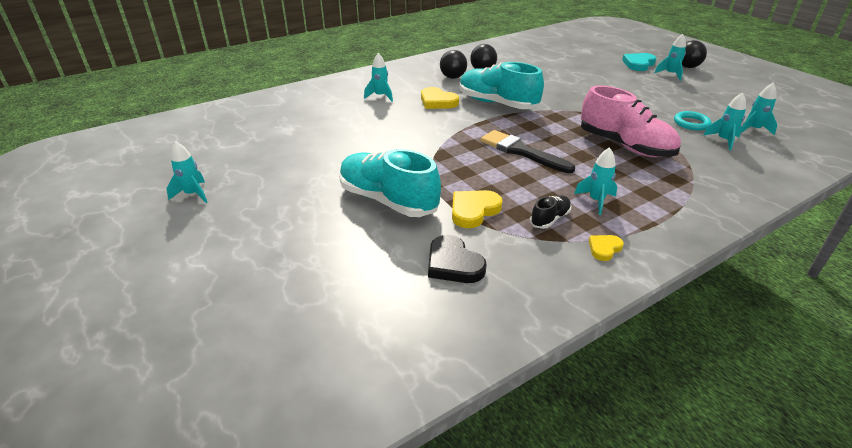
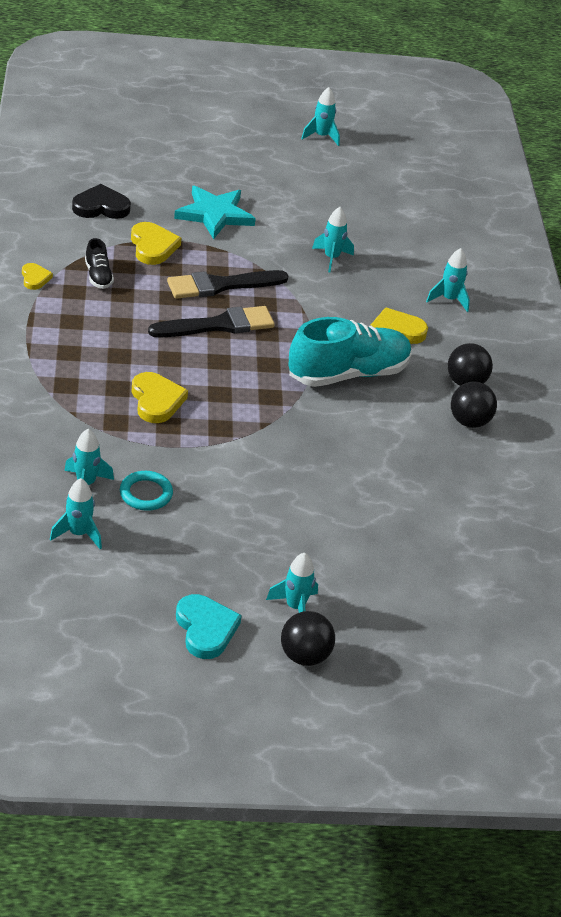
camera: 115 degrees right, 5 degrees up
turquoise shoe [339,149,441,217] -> turquoise star [174,186,256,239]
turquoise rocket [574,147,617,215] -> turquoise rocket moved to [312,207,354,272]
pink shoe [581,85,681,157] -> yellow heart [132,372,188,423]
turquoise heart [622,53,656,71] -> turquoise heart moved to [176,594,242,659]
none -> black brush [167,270,289,299]

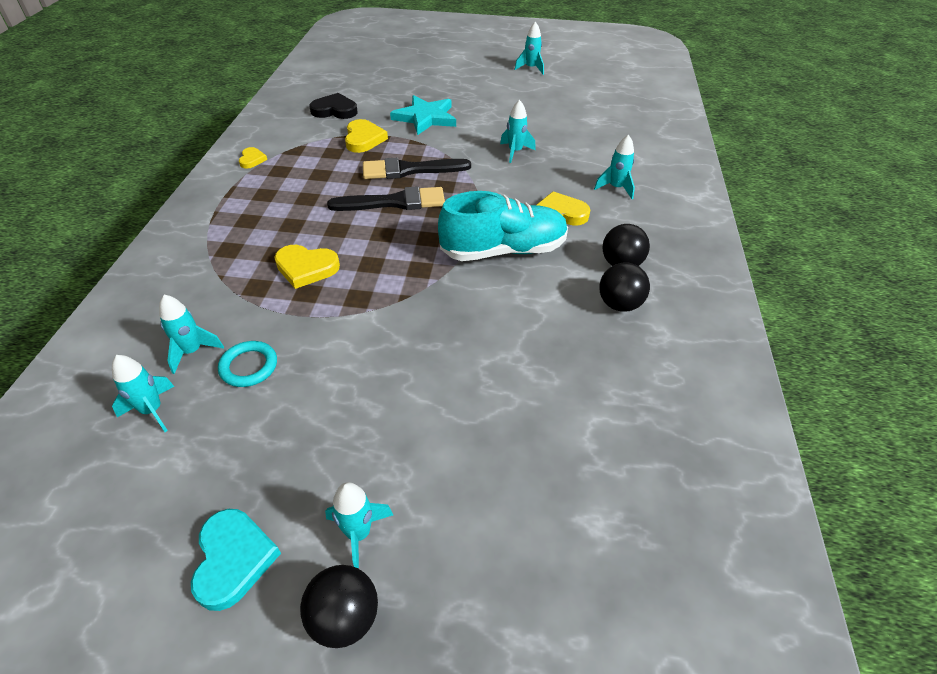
camera: 15 degrees right, 5 degrees up
black shoe [85,238,114,289] -> none
yellow heart [132,372,188,423] -> yellow heart turned 105 degrees clockwise [274,245,340,289]

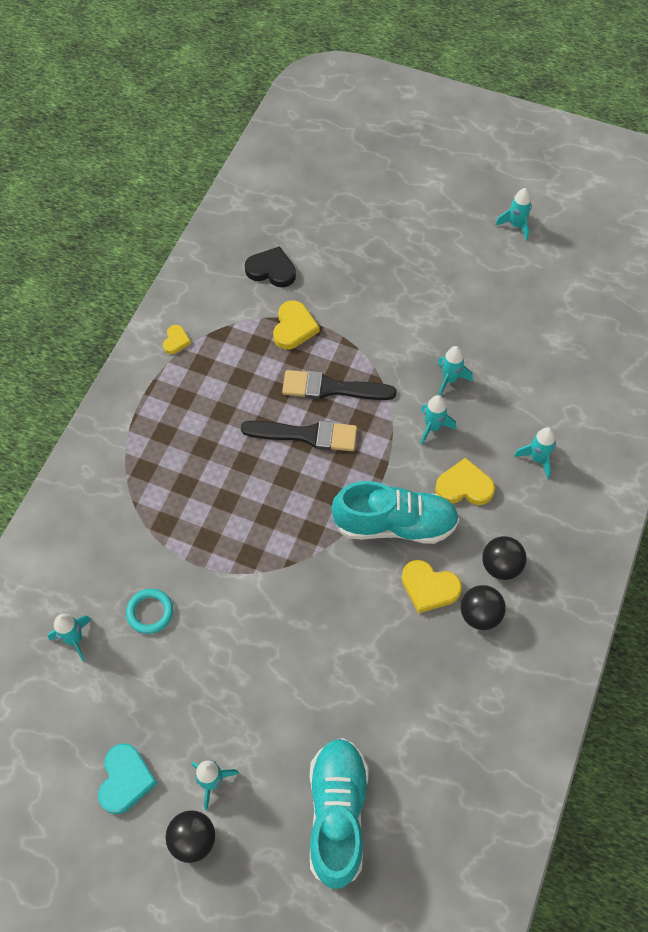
camera: 15 degrees right, 15 degrees up
turquoise rocket [159,295,224,374] -> turquoise rocket moved to [420,395,456,445]
yellow heart [274,245,340,289] -> yellow heart moved to [402,560,462,613]
turquoise star [390,95,456,135] -> none
none -> turquoise shoe [310,738,369,890]

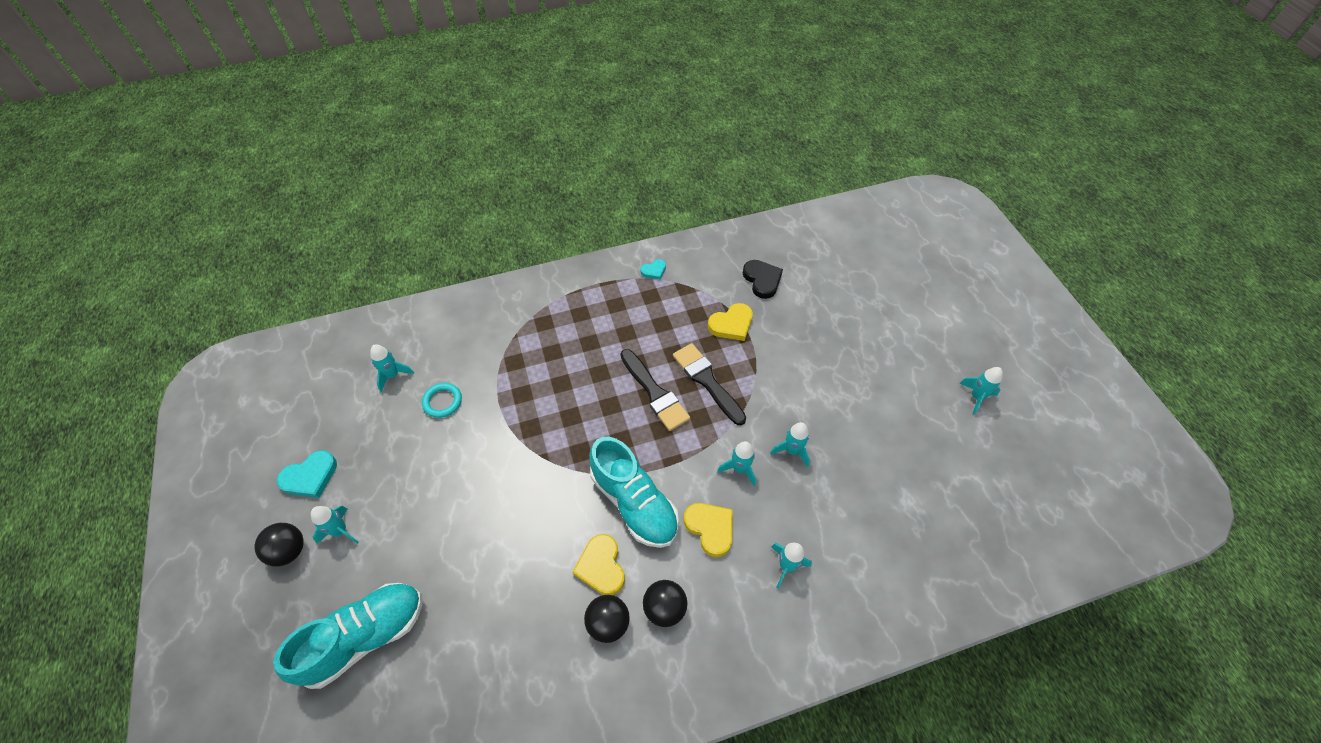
camera: 50 degrees right, 5 degrees down
yellow heart [163,325,191,354] -> turquoise heart [641,259,666,280]

